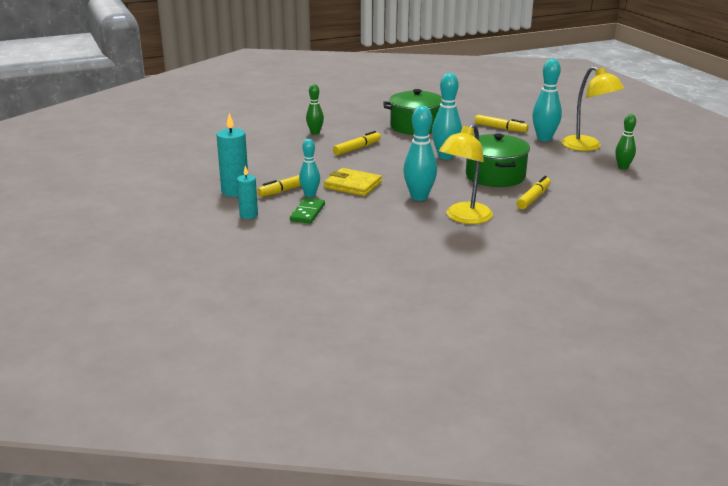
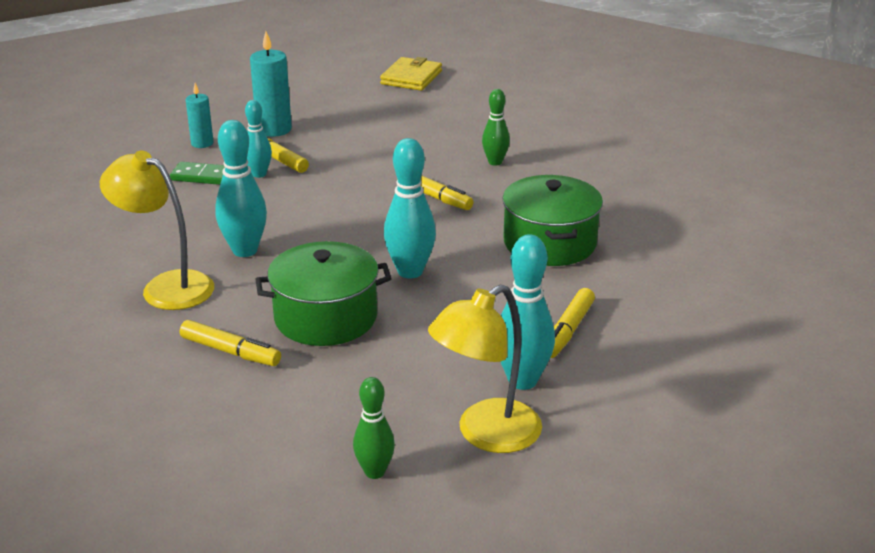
camera: 85 degrees right, 5 degrees up
yellow wallet [324,168,382,196] -> yellow wallet moved to [380,57,442,91]

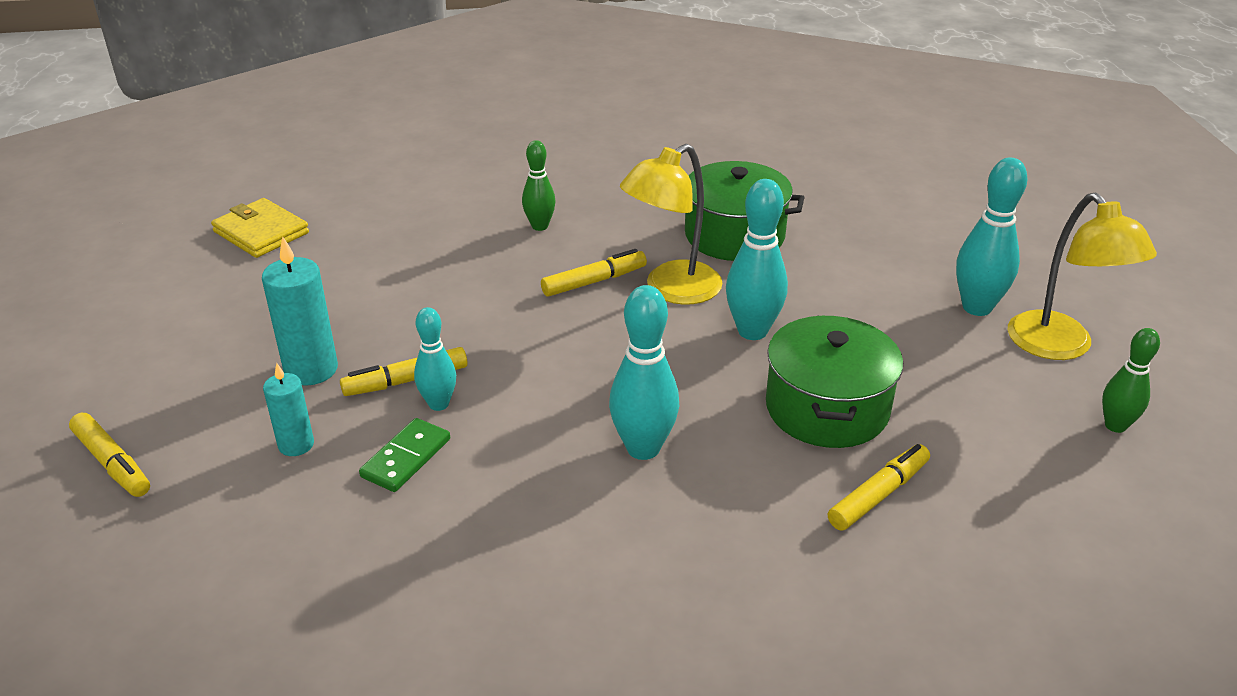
camera: 70 degrees left, 5 degrees up
yellow lamp [100,151,214,310] -> yellow lamp moved to [620,144,723,305]
yellow marker [550,288,595,358] -> yellow marker moved to [69,413,150,497]

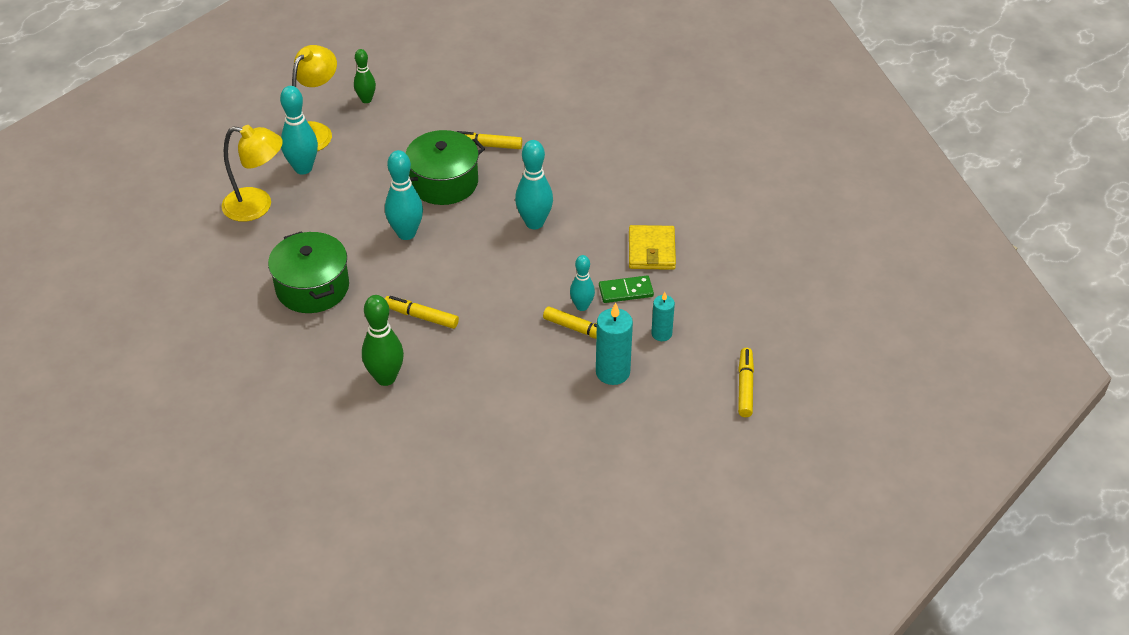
camera: 130 degrees left, 10 degrees up
yellow wallet [211,198,309,258] -> yellow wallet moved to [629,225,676,270]
green bowling pin [522,140,556,231] -> green bowling pin [362,295,404,386], size x1.59
yellow lamp [620,144,723,305] -> yellow lamp moved to [221,125,283,222]

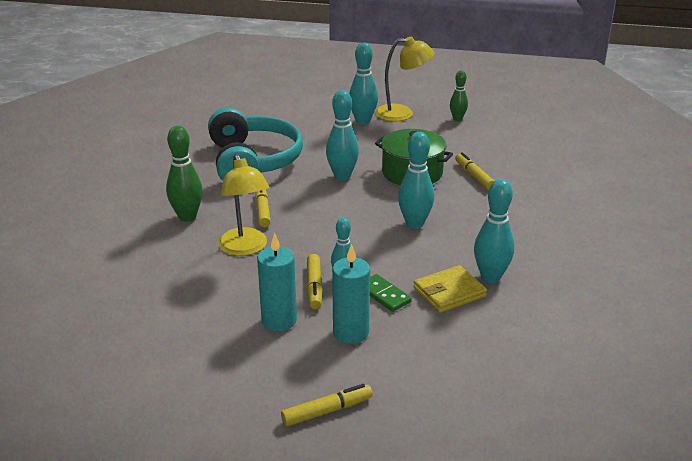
camera: 60 degrees right, 15 degrees down
yellow lamp [221,125,283,222] -> yellow lamp moved to [218,153,269,256]
green pot [268,231,349,313] -> turquoise headphones [208,107,303,181]
turquoise candle [651,292,675,341] -> turquoise candle [332,244,370,344], size x1.62
none -> turquoise bowling pin [474,179,514,283]

